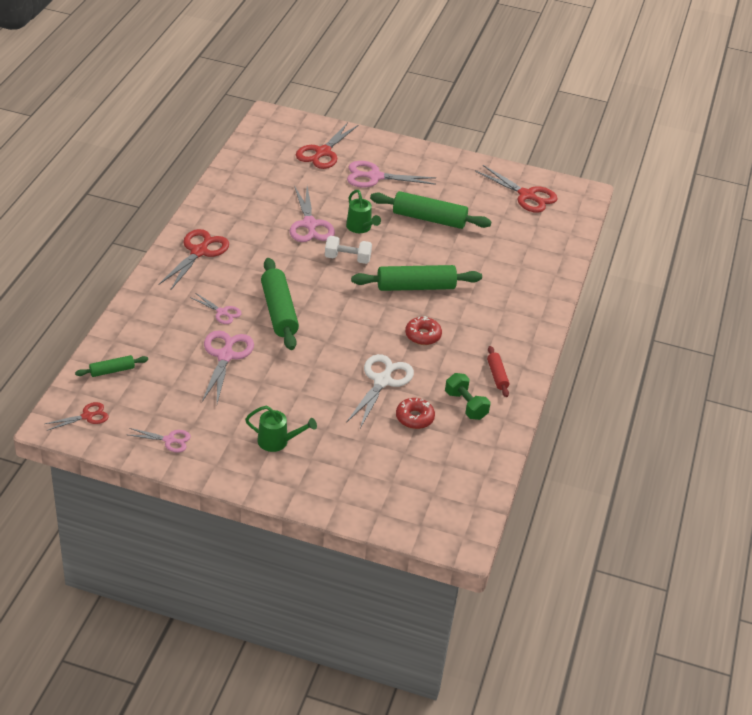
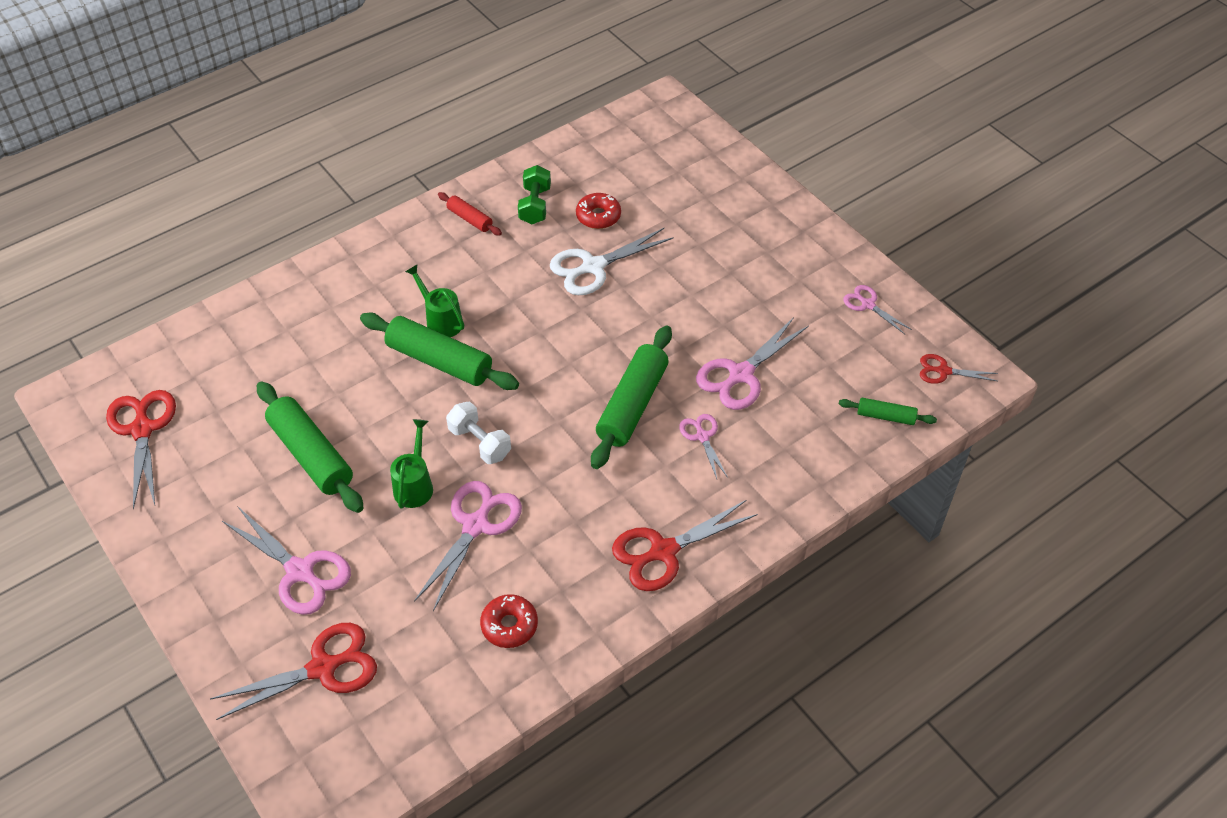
camera: 140 degrees left, 10 degrees up
green watering can [245,406,317,452] -> green watering can moved to [405,265,464,337]
red donut [405,316,442,345] -> red donut moved to [480,594,538,648]
red rolling pin [487,346,509,397] -> red rolling pin turned 75 degrees counterclockwise [438,192,502,236]

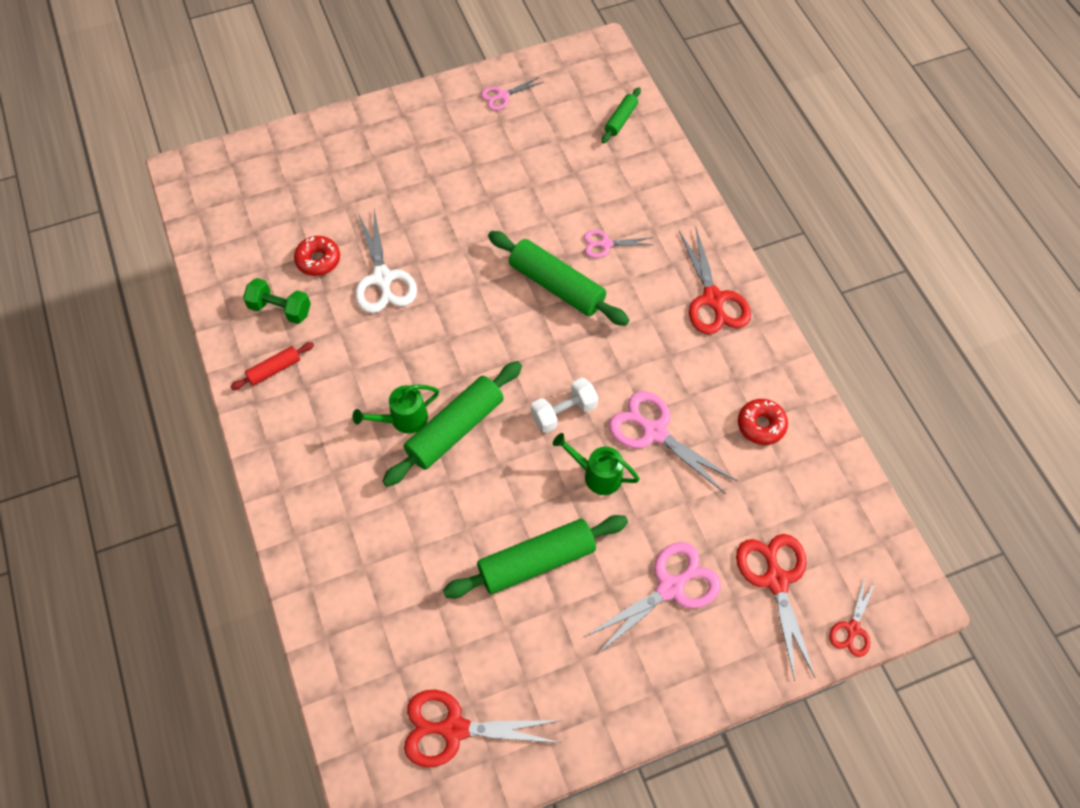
camera: 75 degrees left, 10 degrees up
pink scissors [696,317,809,410] -> none
red scissors [920,354,998,384] -> red scissors moved to [829,576,876,657]

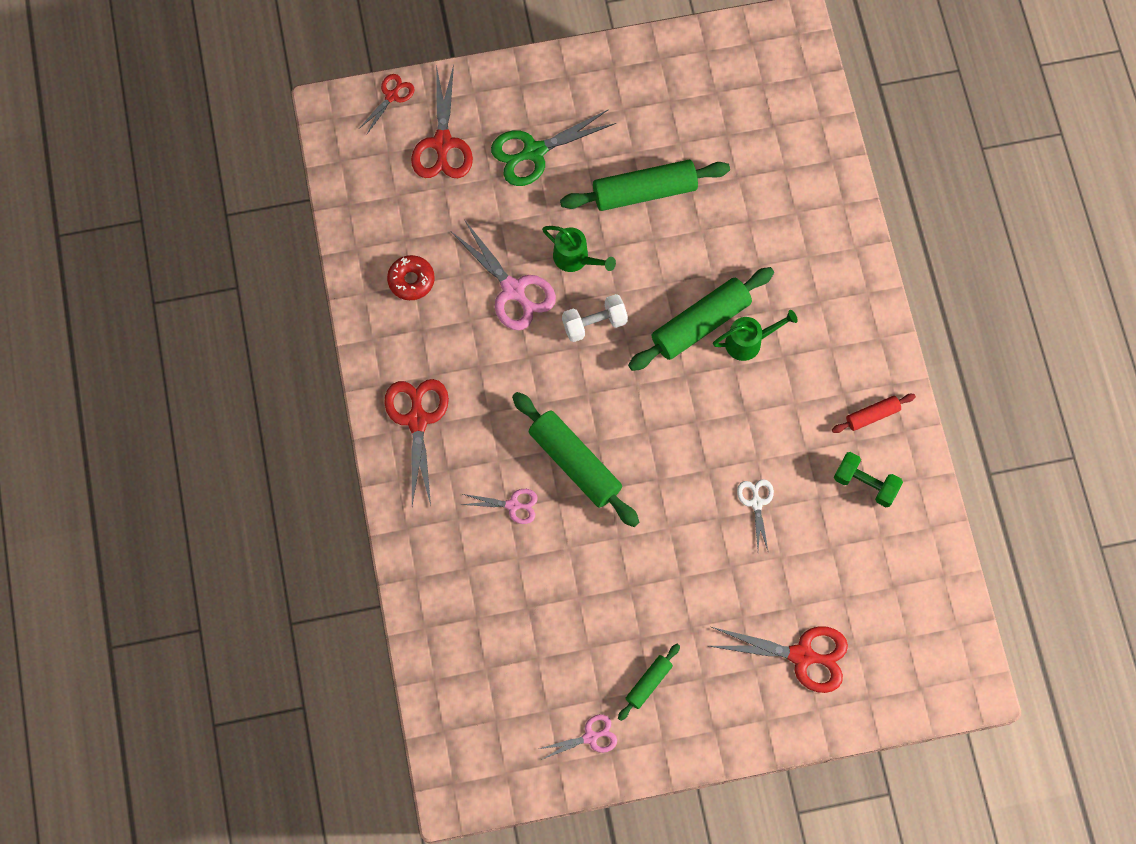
camera: 170 degrees left, 10 degrees up
red donut [294,236,340,276] -> none
white scissors [355,209,417,313] -> white scissors [737,479,774,553], size x0.56
red scissors [404,690,562,767] -> red scissors moved to [709,626,848,693]
pink scissors [585,542,721,653] -> green scissors [491,109,616,186]
green rolling pin [602,87,641,143] -> green rolling pin moved to [618,644,680,721]

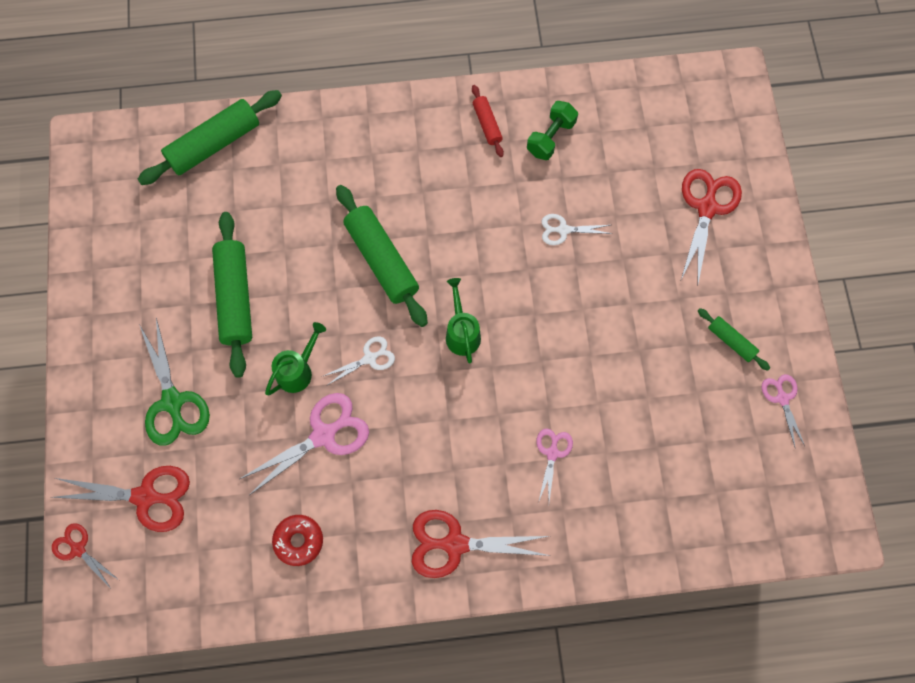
camera: 85 degrees left, 0 degrees up
green rolling pin [512,392,639,527] -> green rolling pin moved to [137,90,282,185]
white dumbbell [562,294,628,342] -> white scissors [324,336,395,386]
green watering can [713,310,798,361] -> green watering can moved to [446,278,481,364]

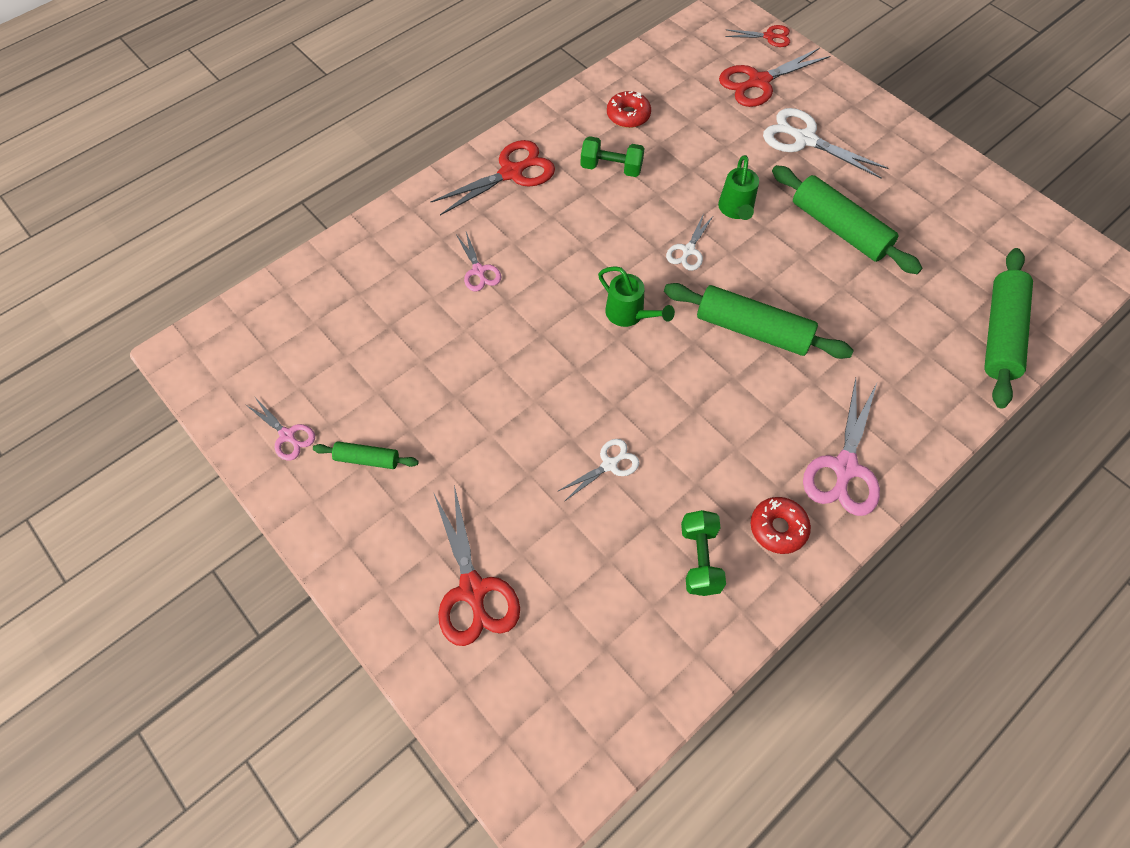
camera: 145 degrees right, 10 degrees down
green scissors [139,318,210,446] -> white scissors [763,108,889,179]
pink scissors [240,393,369,495] -> pink scissors moved to [803,378,880,516]
red rolling pin [472,85,504,157] -> red donut [751,497,811,554]
none -> green dumbbell [581,136,644,177]

